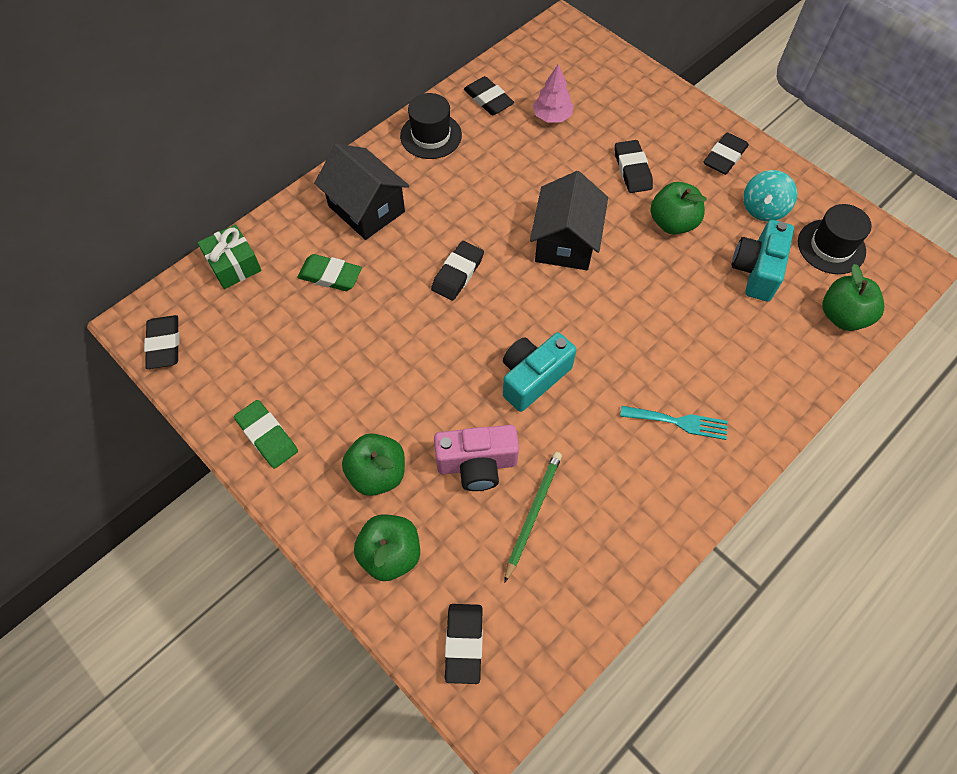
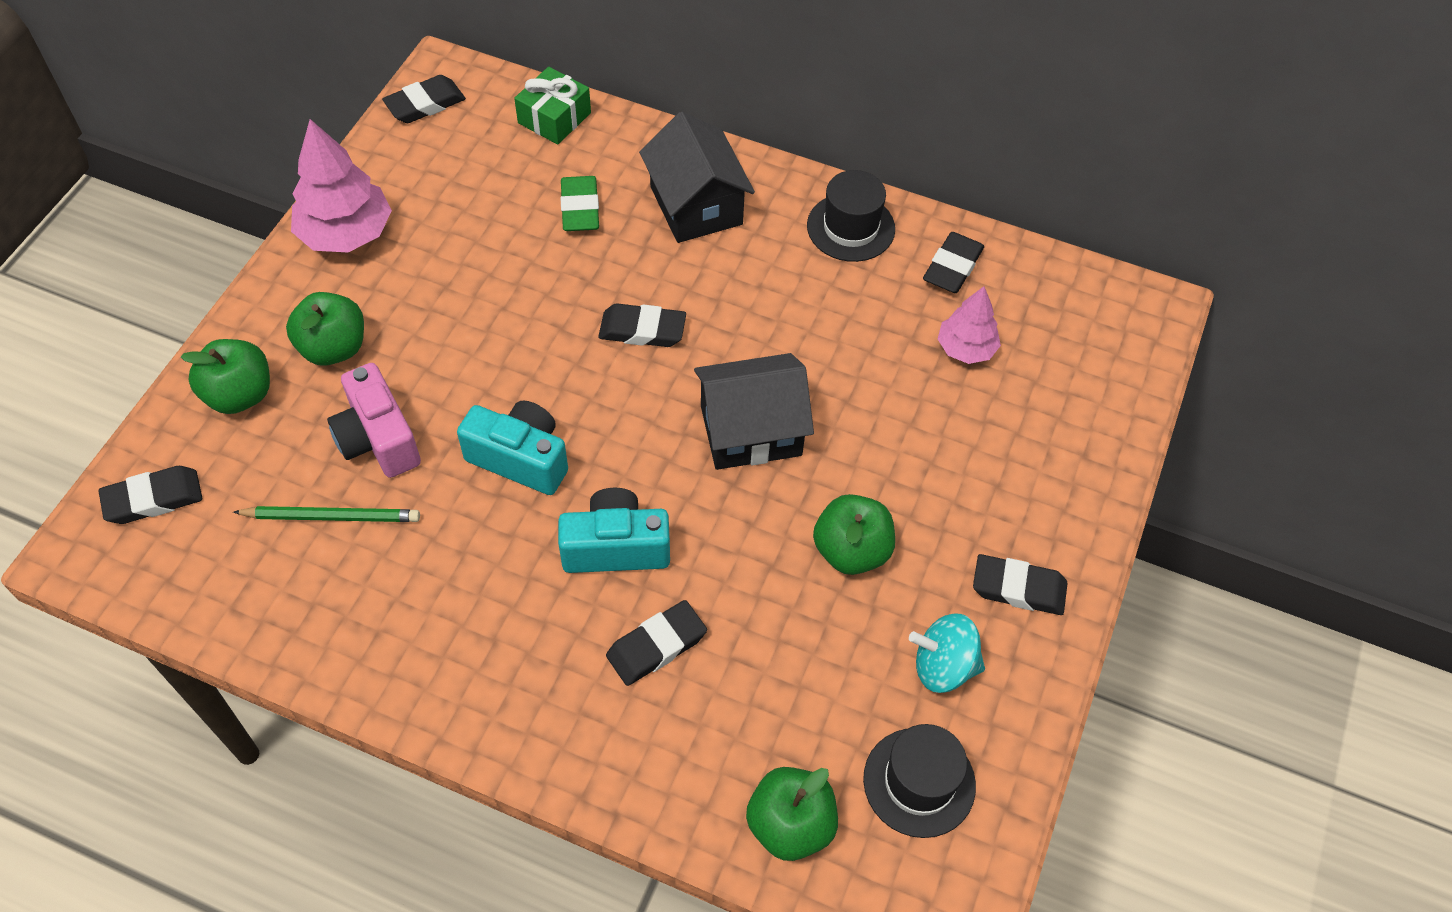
camera: 65 degrees right, 5 degrees down
green eraser [234,400,298,469] -> pink tree [291,119,392,253]
black house [314,144,409,240] -> black house turned 45 degrees counterclockwise [639,112,755,243]
black eraser [615,140,653,193] -> black eraser moved to [606,600,707,686]
turquoise fork [620,406,728,440] -> none
turquoise camera [732,220,794,301] -> turquoise camera moved to [558,488,670,573]

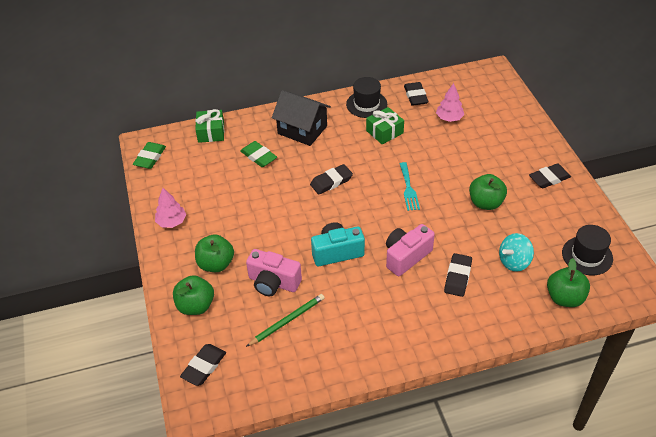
camera: 35 degrees left, 10 degrees down
pink tree [291,119,392,253] -> pink tree [155,188,186,228], size x0.61
black eraser [382,75,466,123] -> green eraser [133,142,166,169]
turquoise camera [558,488,670,573] -> pink camera [386,224,435,276]
black house [694,353,814,470] -> turquoise fork [400,162,420,211]
turquoise spinning top [909,614,985,693] -> turquoise spinning top moved to [499,233,534,272]
none -> green gift [366,107,404,145]

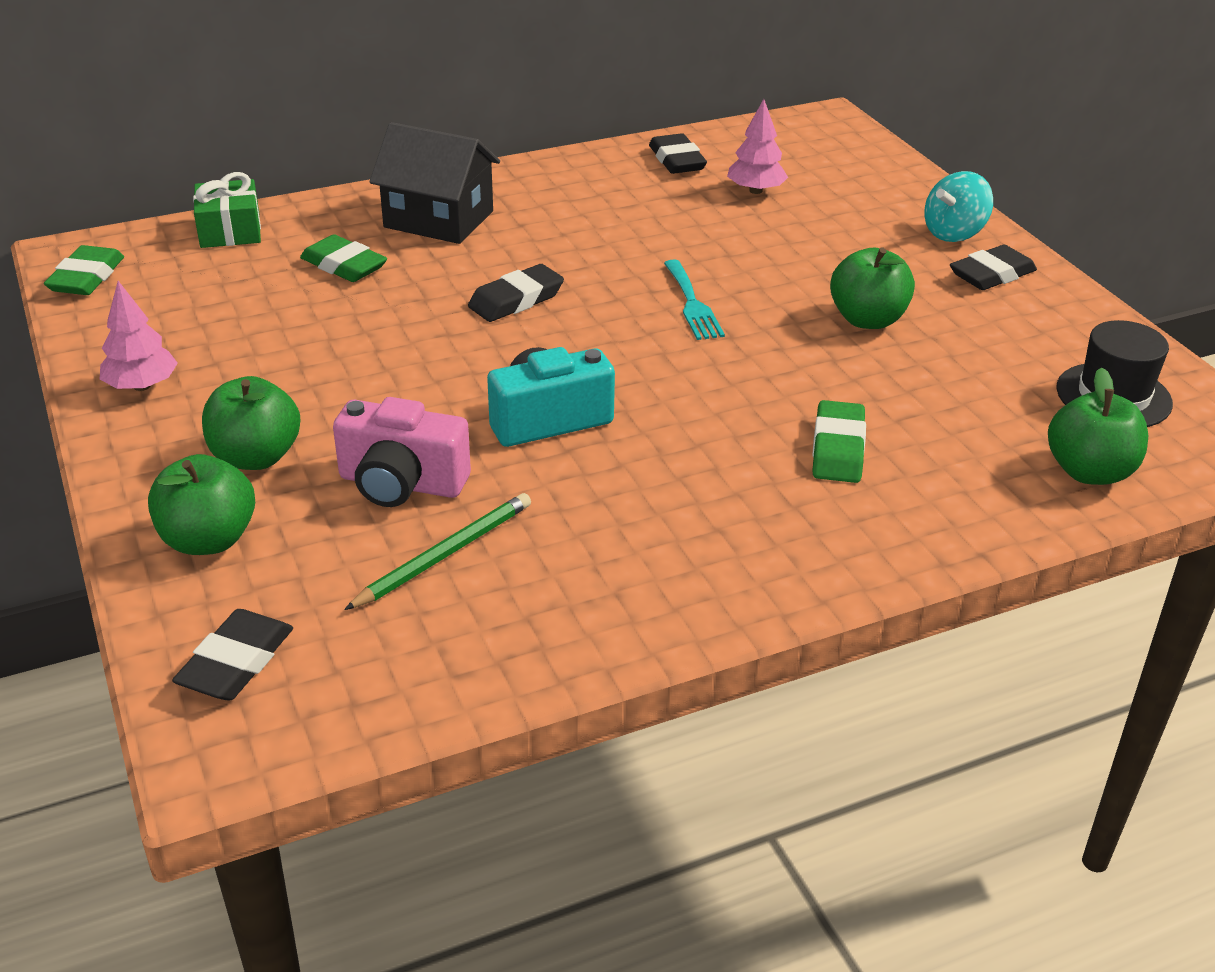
camera: 10 degrees left, 10 degrees down
black hat [346,77,387,118] -> none
green gift [366,107,404,145] -> none
pink camera [386,224,435,276] -> none
black eraser [444,253,472,297] -> green eraser [812,400,866,483]
turquoise spinning top [499,233,534,272] -> turquoise spinning top moved to [925,171,993,242]

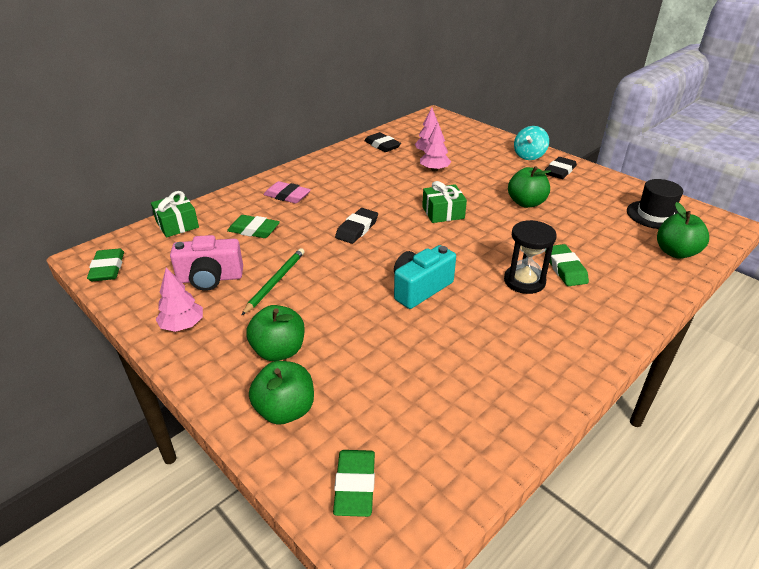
camera: 20 degrees left, 0 degrees up
black eraser [172,609,293,701] -> green eraser [333,450,375,517]
pink camera [333,397,471,507] -> pink camera moved to [170,235,243,291]
green pencil [344,493,531,610] -> green pencil moved to [241,248,305,316]
black house [370,122,500,244] -> pink eraser [264,181,311,203]
turquoise fork [664,260,725,340] -> green gift [422,181,467,223]
none -> pink tree [420,122,451,171]
none -> black hourglass [504,220,557,294]

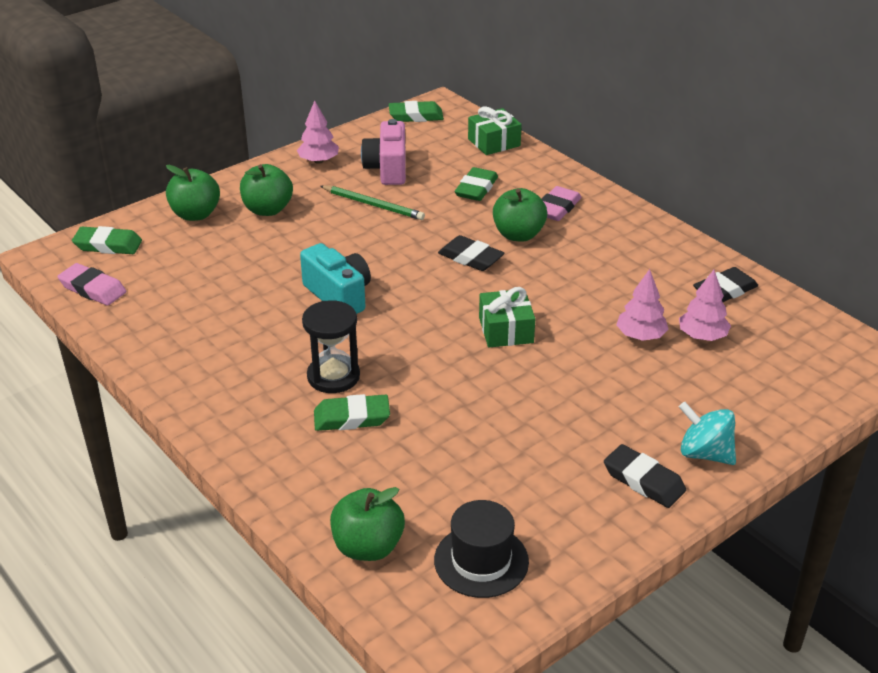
camera: 95 degrees right, 0 degrees up
green apple [508,166,551,208] -> green apple moved to [493,188,547,241]
none -> pink eraser [57,263,126,306]

